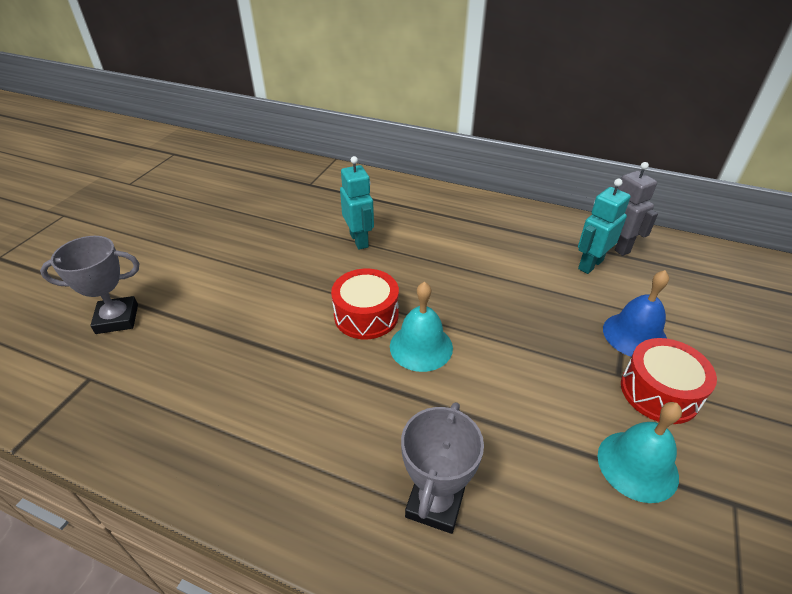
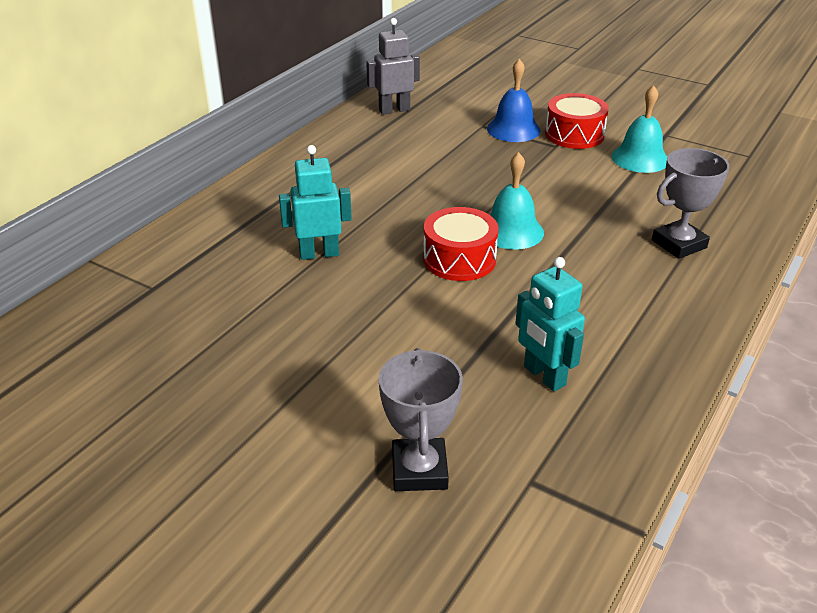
camera: 80 degrees left, 5 degrees down
grey trophy [401,402,484,534] -> grey trophy turned 60 degrees counterclockwise [652,148,729,259]
turquoise robot [578,179,631,274] -> turquoise robot moved to [515,257,585,392]

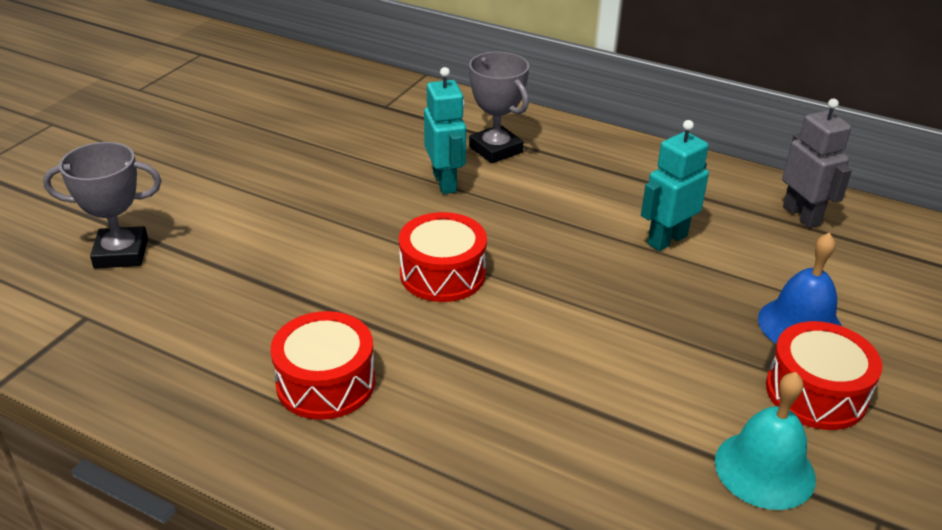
camera: 85 degrees right, 0 degrees up
turquoise bell [490,152,544,250] -> none
turquoise robot [515,257,585,392] -> turquoise robot moved to [641,120,709,251]
grey trophy [652,148,729,259] -> grey trophy moved to [469,52,529,164]
none -> red drum [270,311,375,420]

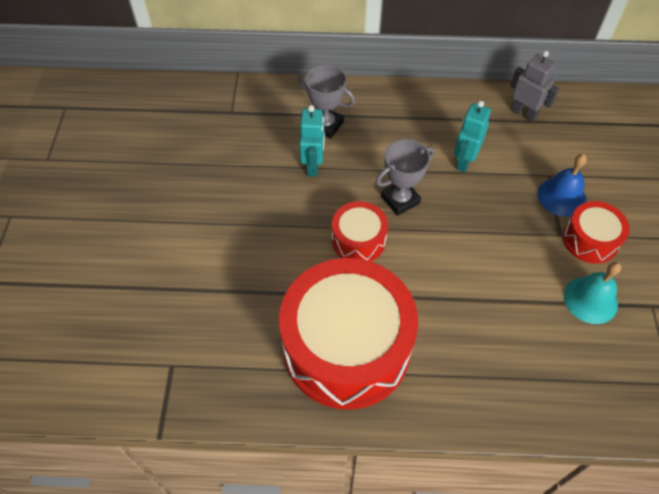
camera: 25 degrees left, 20 degrees up
grey trophy [43,142,162,269] -> grey trophy moved to [376,139,435,216]
red drum [270,311,375,420] -> red drum [279,258,418,409], size x2.12
turquoise robot [424,67,466,194] -> turquoise robot turned 45 degrees clockwise [299,105,325,177]

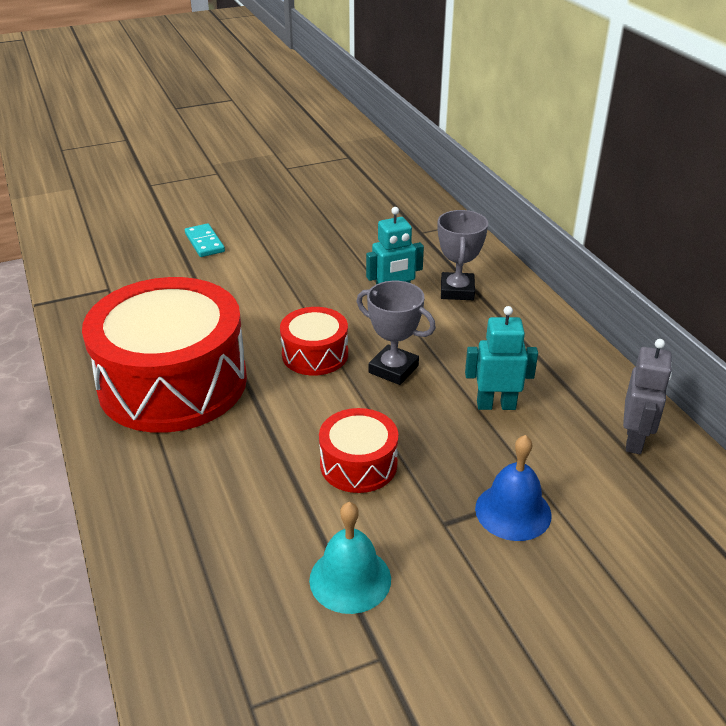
camera: 65 degrees right, 20 degrees down
red drum [563,201,630,264] -> red drum moved to [319,408,398,493]
none -> turquoise domino [185,224,225,257]

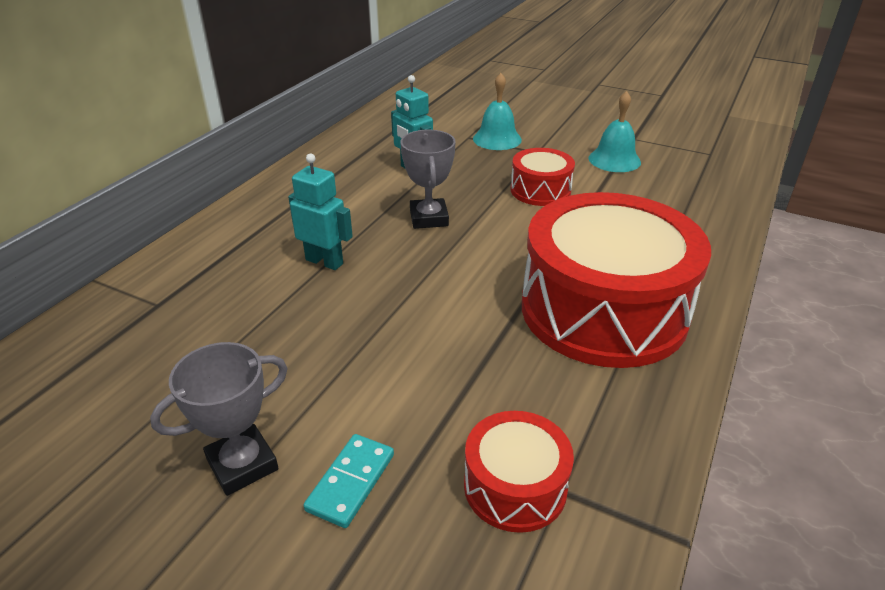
camera: 130 degrees left, 0 degrees up
red drum [280,307,348,375] -> red drum moved to [464,411,574,533]
grey trophy [438,210,488,300] -> grey trophy moved to [150,342,288,496]
blue bell [475,435,552,541] -> turquoise bell [473,73,522,150]
grey robot [623,339,672,454] -> none

